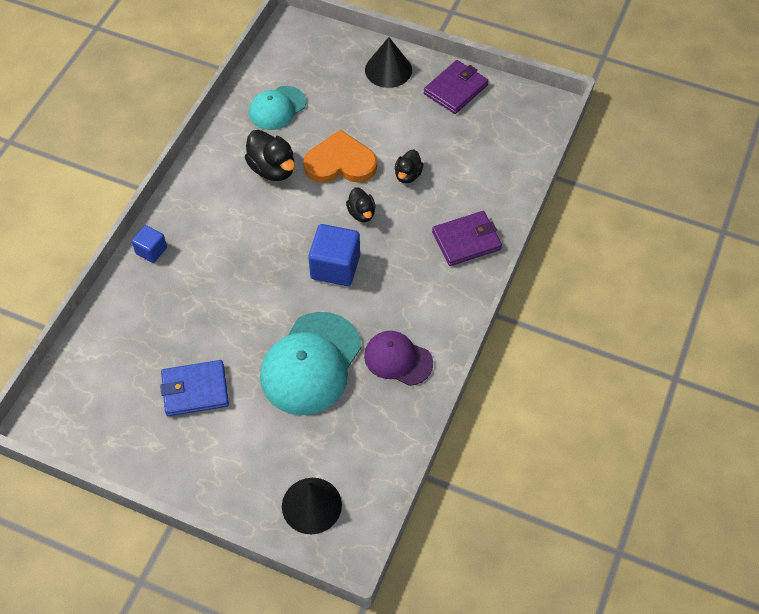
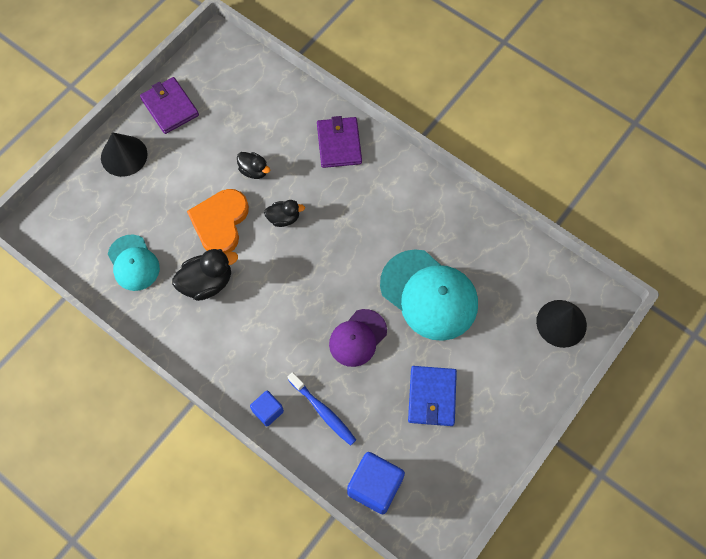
camera: 75 degrees left, 10 degrees up
blue cube [308,224,360,286] -> blue cube moved to [347,452,405,514]
purple cap [364,331,433,386] -> purple cap moved to [329,309,387,367]
none -> blue toothbrush [288,372,356,446]

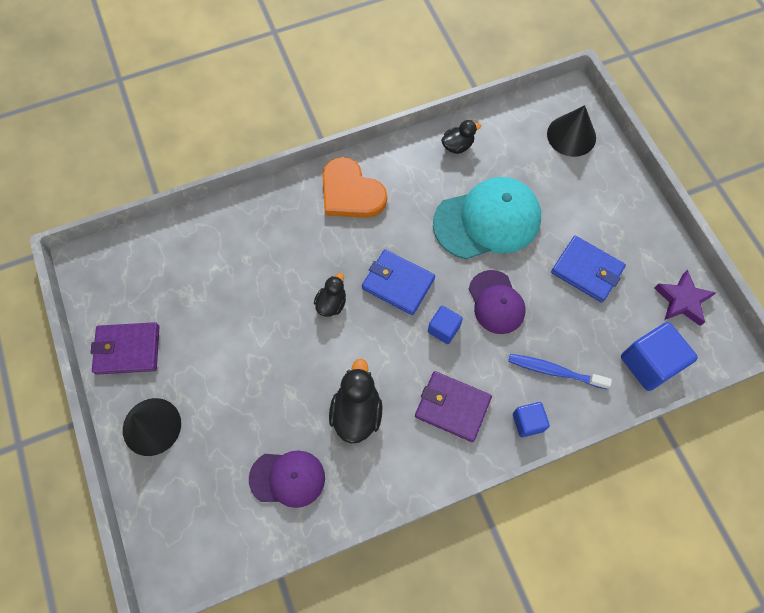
camera: 60 degrees left, 0 degrees up
turquoise cap [108,235,160,291] -> purple cap [249,450,325,508]
orange heart [187,189,249,253] -> orange heart moved to [322,157,387,218]
black duck [237,152,270,179] -> black duck moved to [441,120,481,154]
blue toothbrush [288,372,356,446] -> blue toothbrush turned 150 degrees counterclockwise [508,354,612,389]
purple wallet [317,116,362,168] -> purple wallet moved to [415,371,492,442]
none -> blue wallet [362,249,435,315]
none -> blue cube [428,306,463,344]
none -> purple star [655,269,716,326]

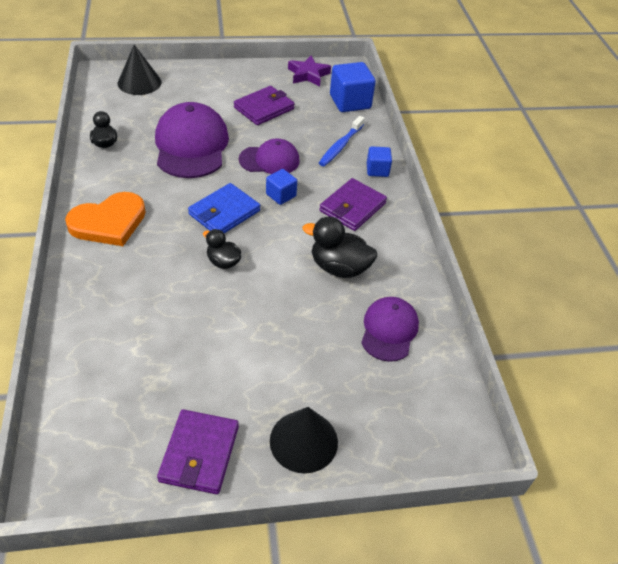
camera: 80 degrees left, 20 degrees down
turquoise cap [433,177,541,259] -> purple cap [155,102,229,178]
blue wallet [551,236,626,302] -> purple wallet [234,86,295,125]

